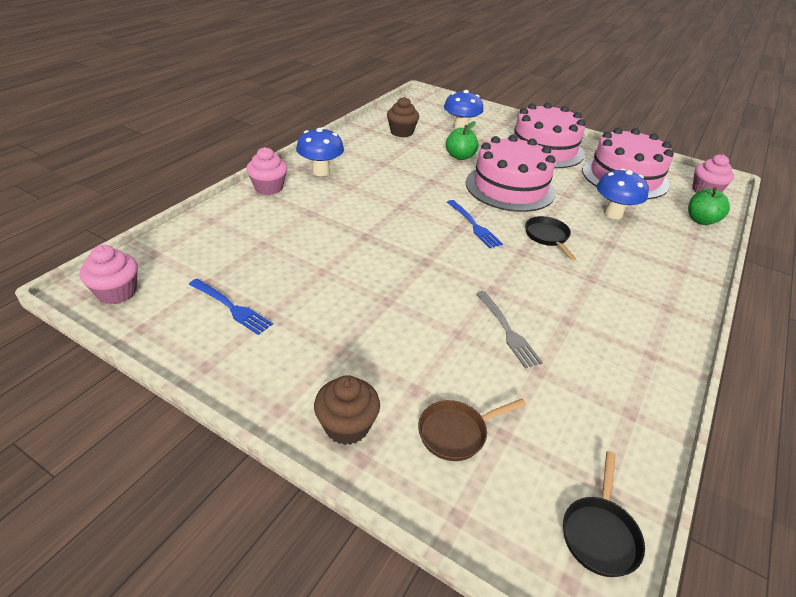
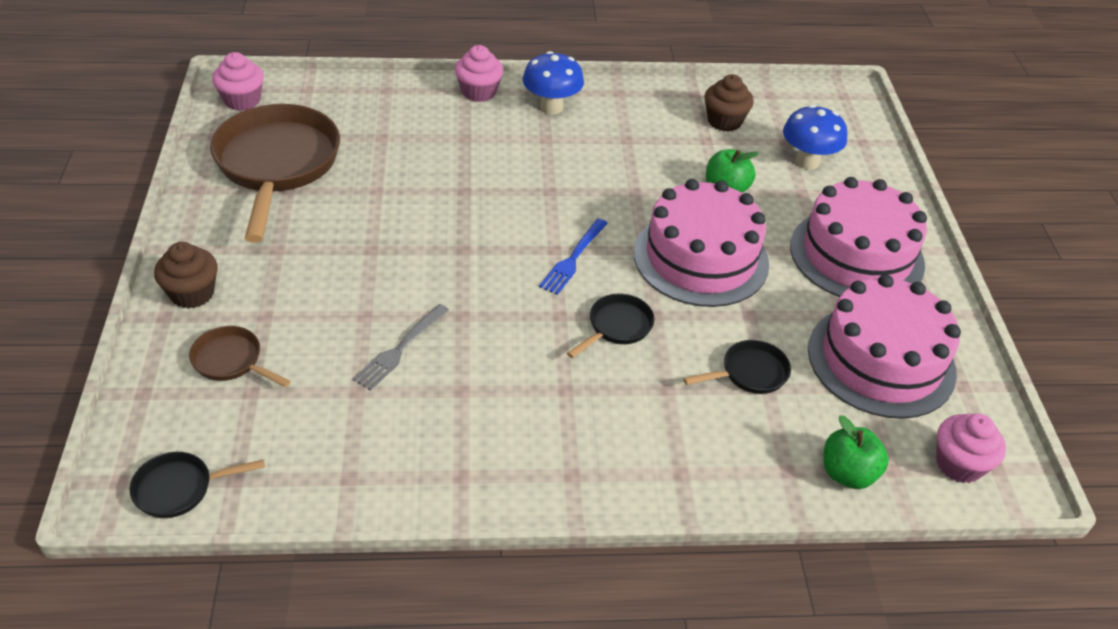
camera: 55 degrees right, 5 degrees up
blue fork [189,279,273,335] -> brown pan [210,104,340,242]
blue mushroom [596,168,649,219] -> black pan [683,340,791,394]

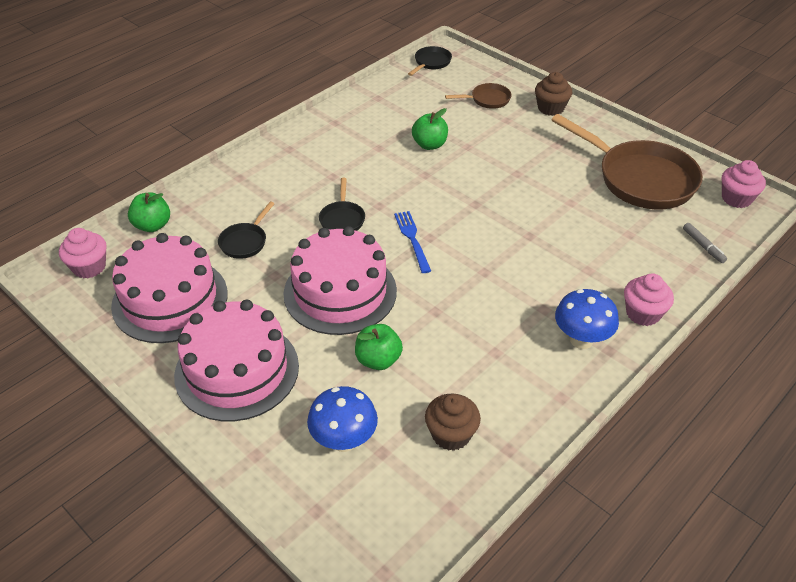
camera: 140 degrees right, 0 degrees up
grey fork [353,304,449,390] -> green apple [412,108,448,150]
none -> grey marker [683,223,727,263]

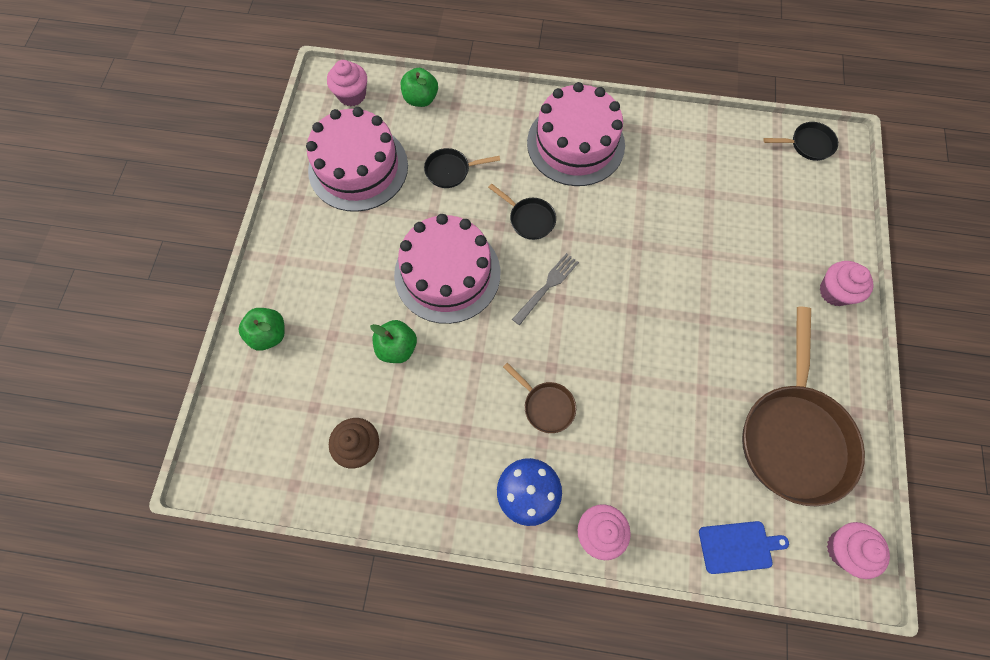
camera: 55 degrees right, 25 degrees up
pink cake [174,300,299,421] -> pink cake moved to [527,82,625,186]
blue mushroom [307,386,378,452] -> none
black pan [319,178,365,231] -> black pan turned 105 degrees counterclockwise [488,184,556,240]
blue fork [394,211,431,273] -> grey fork [512,253,579,325]
green apple [412,108,448,150] -> green apple moved to [239,308,285,351]
brown pan [445,83,511,109] -> brown pan moved to [503,363,576,433]
brown cupcake [535,72,572,116] -> pink cupcake [819,261,873,306]
grey marker [683,223,727,263] -> blue cutting board [699,521,789,574]

